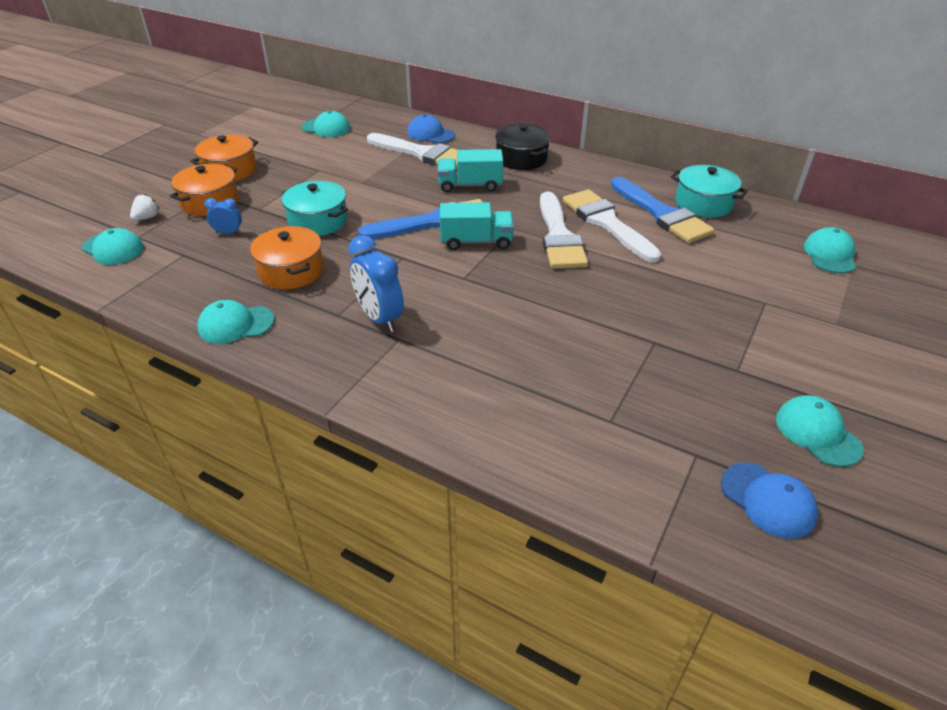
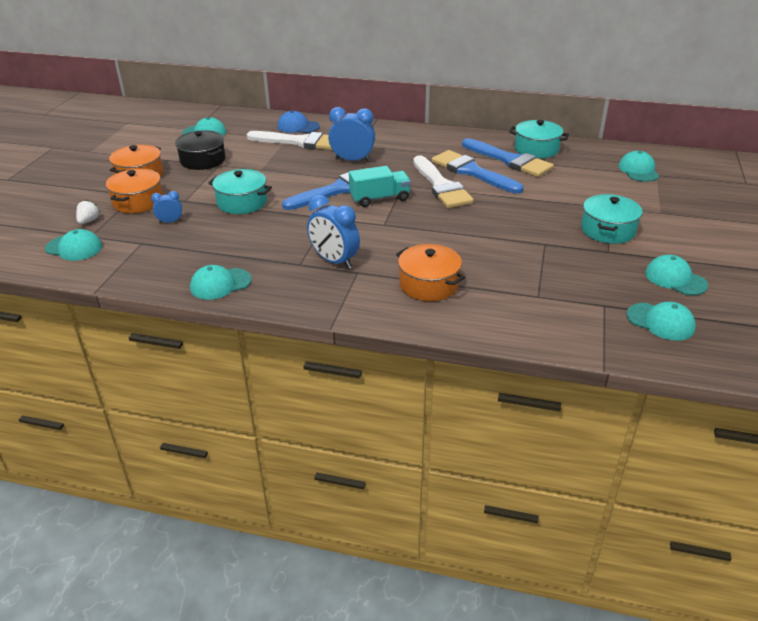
camera: 15 degrees left, 5 degrees down
orange pot [250,226,324,289] -> orange pot moved to [396,244,465,301]
turquoise truck [438,149,503,192] -> blue clock [328,107,375,162]
black pot [495,124,551,170] -> black pot moved to [175,130,225,170]
white brush [562,189,661,263] -> blue brush [432,150,523,194]
blue cap [721,463,818,539] -> turquoise cap [627,302,696,341]
none -> turquoise pot [581,194,643,244]

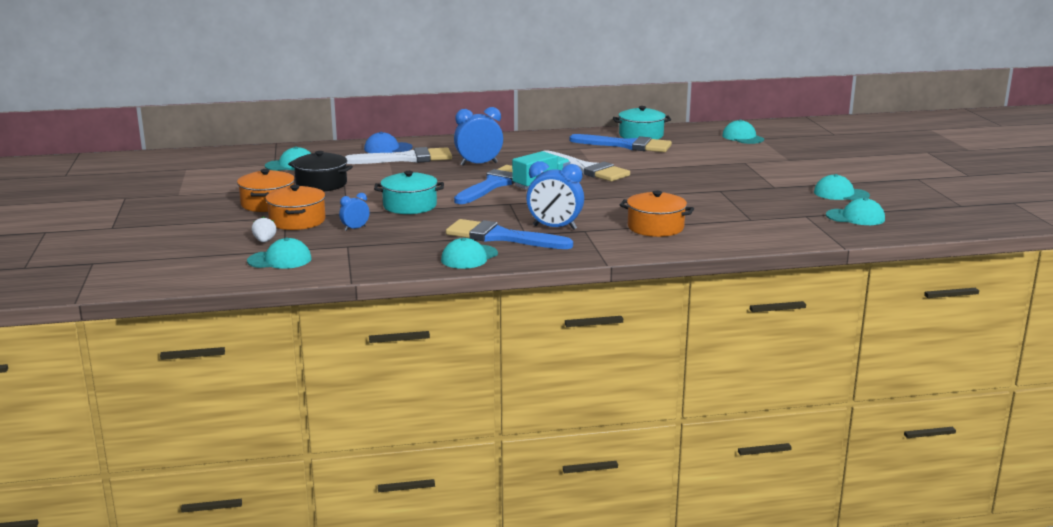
camera: 25 degrees left, 15 degrees down
blue brush [432,150,523,194] -> blue brush moved to [446,219,573,249]
turquoise pot [581,194,643,244] -> none

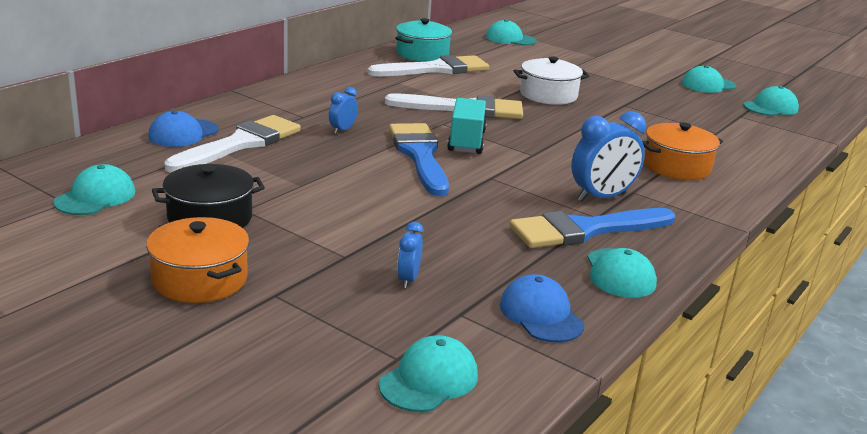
camera: 45 degrees left, 5 degrees up
white strawberry [252,216,276,242] -> none
orange pot [266,185,326,230] -> none
turquoise pot [374,171,444,214] -> none
blue clock [454,107,503,166] -> blue clock [329,87,358,134], size x0.53
blue brush [569,134,672,152] -> white brush [368,55,489,76]
none -> blue cap [500,274,585,343]
none -> white pot [514,56,589,105]

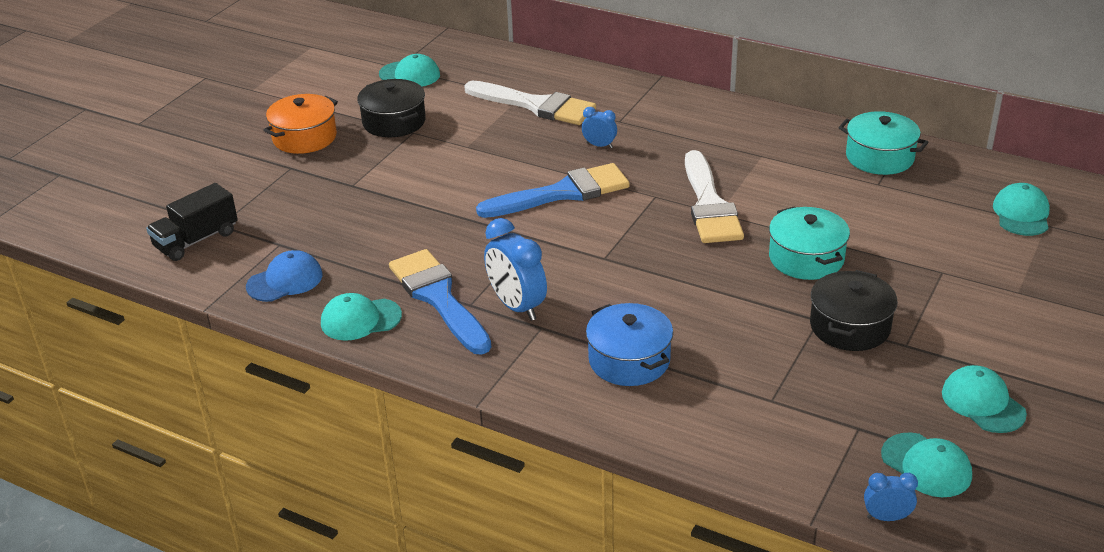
camera: 85 degrees right, 10 degrees up
blue cap [149,111,218,147] -> none
white brush [368,55,489,76] -> none
turquoise cap [379,335,478,412] -> black truck [146,183,238,261]
blue clock [397,222,424,288] -> blue clock moved to [864,473,918,521]
turquoise truck [447,98,487,154] -> none
white pot [514,56,589,105] -> turquoise pot [769,206,850,280]
orange pot [642,122,723,180] -> blue pot [586,303,673,386]
none -> black pot [810,270,898,351]

